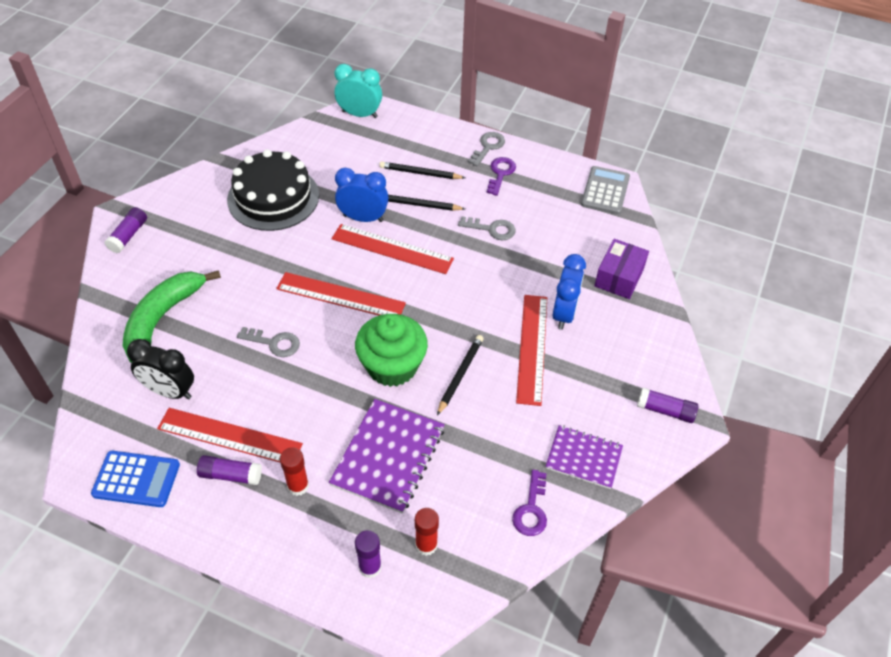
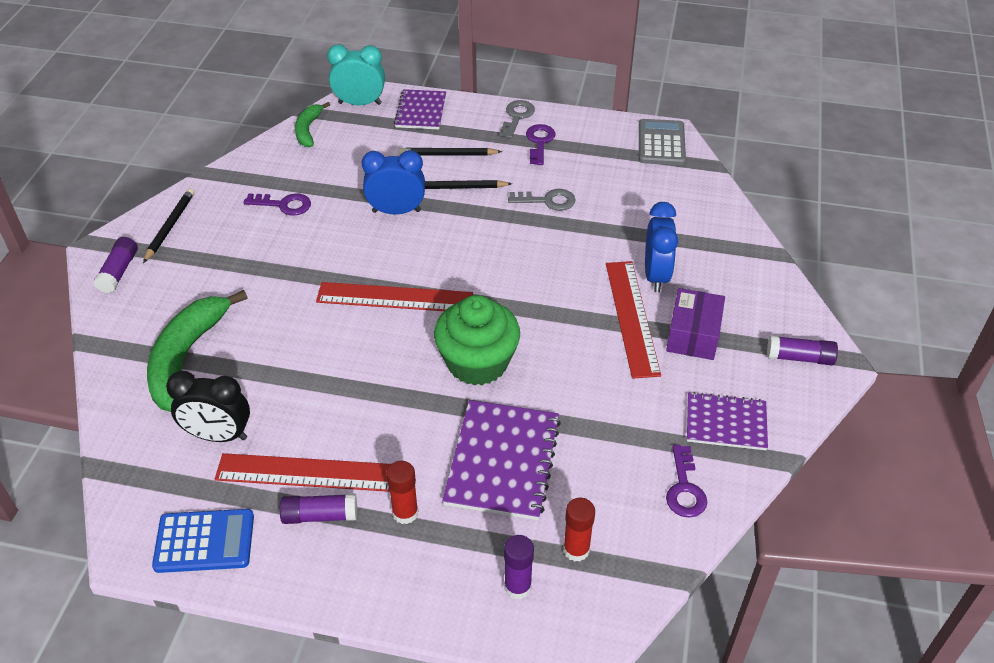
camera: 10 degrees left, 5 degrees down
black cake [227,149,319,231] -> purple key [244,193,311,216]
grey key [237,327,300,357] -> none
red ruler [331,224,454,274] -> none
black pencil [437,335,484,416] -> black pencil moved to [143,188,195,263]
purple box [594,239,649,299] -> purple box moved to [666,288,725,360]
none -> green banana [295,102,330,147]
none -> purple notebook [394,89,446,130]

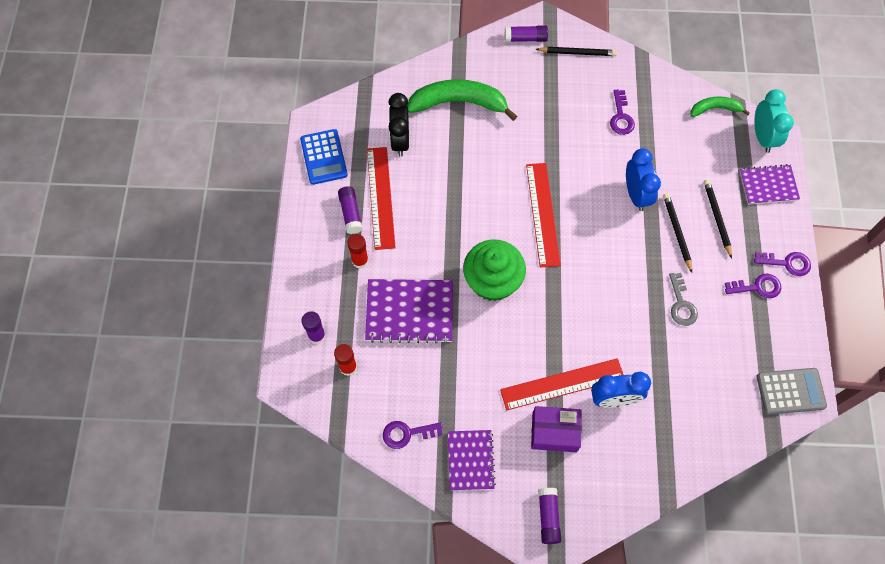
camera: 80 degrees right, 20 degrees up
grey key [499,100,535,138] -> purple key [754,252,811,276]

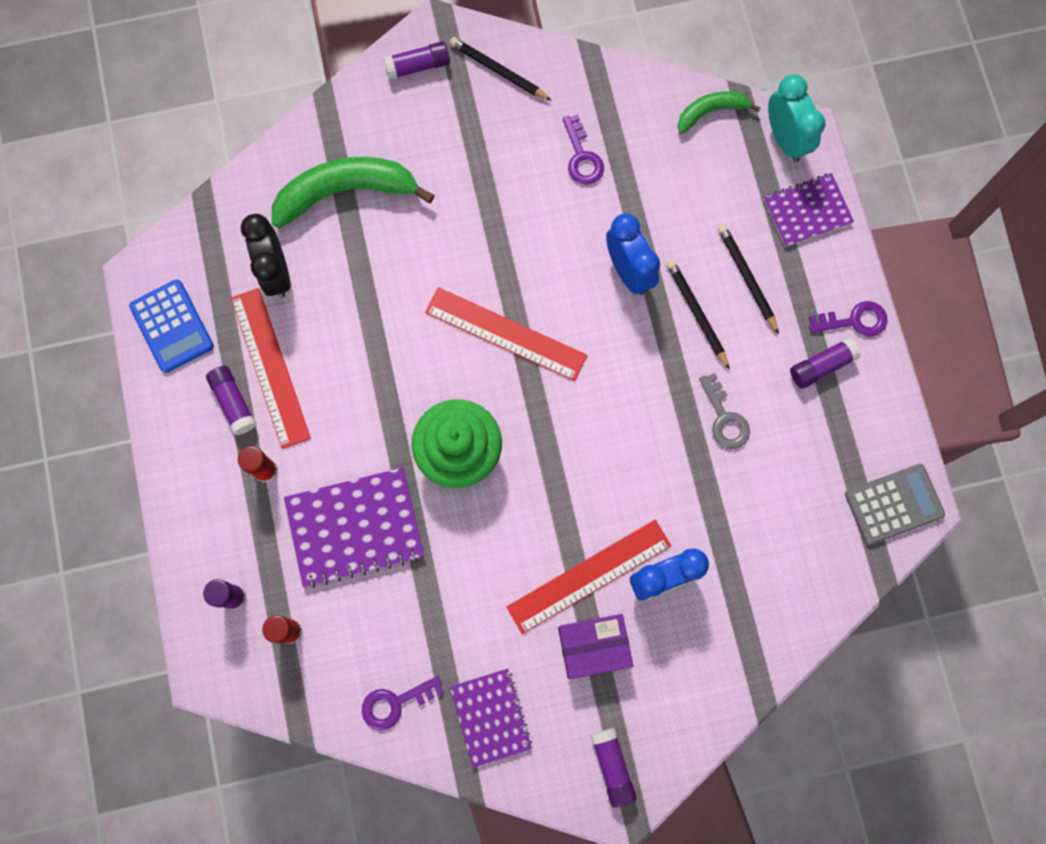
camera: 15 degrees left, 10 degrees up
red ruler [526,163,561,268] -> red ruler turned 45 degrees counterclockwise [425,287,587,381]
black pencil [536,47,617,56] -> black pencil turned 135 degrees counterclockwise [450,37,552,101]
purple key [725,274,782,298] -> purple glue stick [790,337,860,389]

